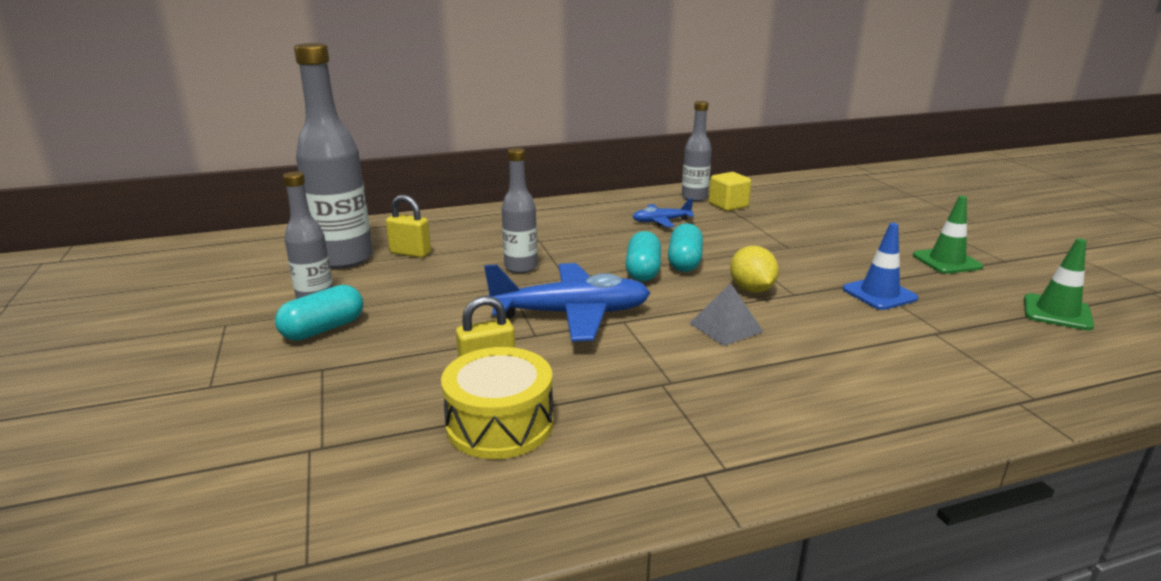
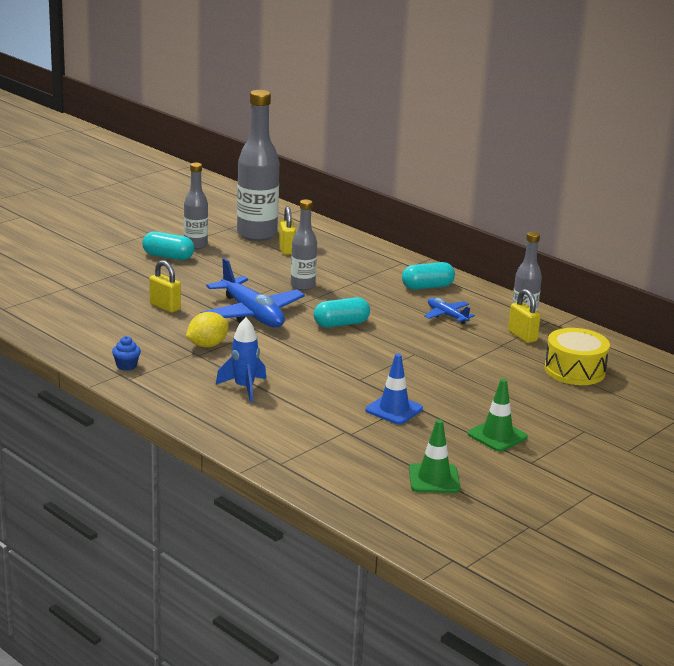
camera: 60 degrees right, 0 degrees up
yellow drum [441,347,553,459] -> yellow drum moved to [545,328,610,385]
turquoise capsule [668,223,703,272] -> turquoise capsule moved to [402,262,455,290]
grey pyramid [689,283,764,346] -> none
yellow cube [709,172,751,211] -> yellow padlock [508,289,541,343]
yellow lemon [730,246,779,293] -> yellow lemon moved to [186,312,229,347]
none -> blue cupcake [112,336,141,371]
none -> blue rocket [216,317,266,403]

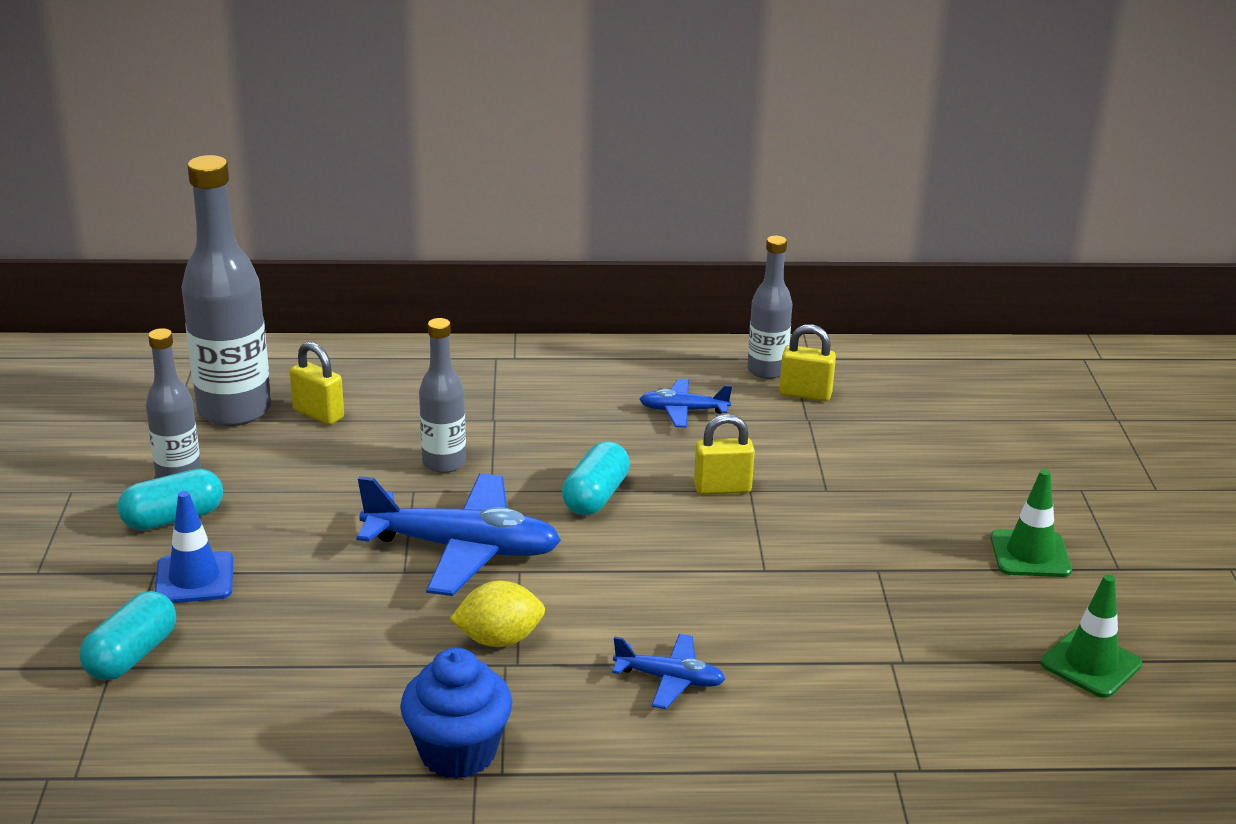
camera: 45 degrees left, 5 degrees up
blue cupcake [112,336,141,371] -> blue cupcake [400,648,513,779], size x1.98
yellow padlock [149,260,181,313] -> yellow padlock moved to [694,414,755,495]
yellow lemon [186,312,229,347] -> yellow lemon turned 75 degrees clockwise [450,581,545,647]
blue rocket [216,317,266,403] -> blue plane [612,634,725,709]
blue traffic cone [366,354,423,424] -> blue traffic cone moved to [155,491,233,603]
turquoise capsule [402,262,455,290] -> turquoise capsule moved to [79,591,176,681]
yellow drum [545,328,610,385] -> none

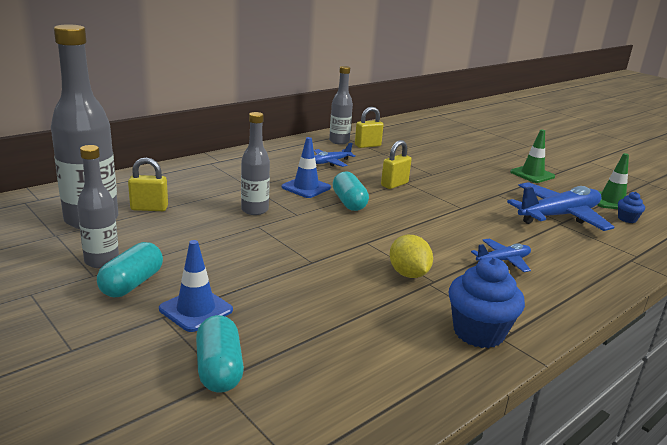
camera: 40 degrees left, 5 degrees down
blue plane [356,473,561,596] -> blue plane moved to [507,182,614,231]
yellow lemon [450,581,545,647] -> yellow lemon turned 60 degrees counterclockwise [390,235,433,278]
none -> blue traffic cone [282,137,331,198]
none -> blue cupcake [618,192,645,223]

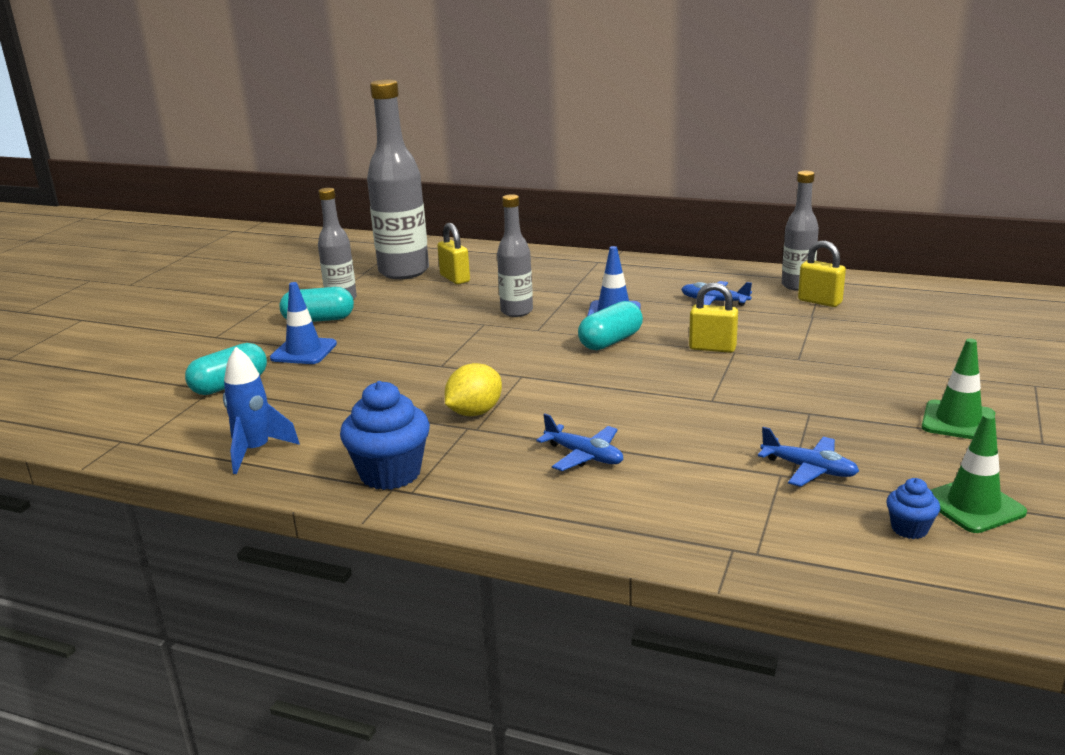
camera: 65 degrees right, 0 degrees up
blue plane [507,182,614,231] -> blue plane [758,427,859,487], size x0.51
none -> blue rocket [223,347,300,474]

